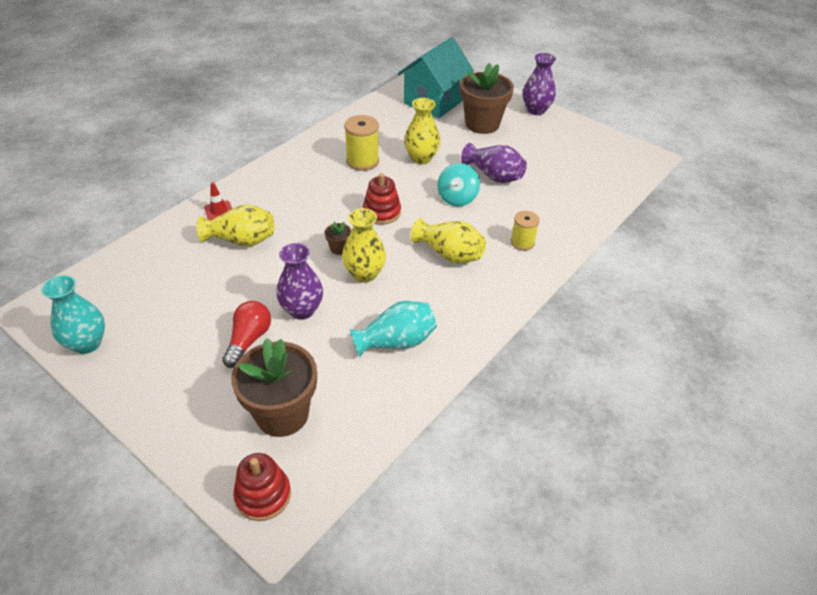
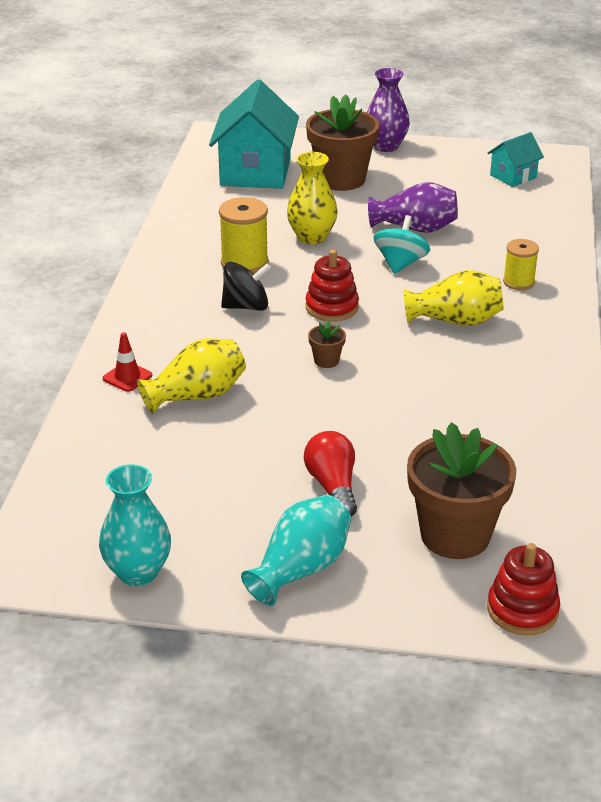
camera: 30 degrees left, 10 degrees down
purple vase [276,243,323,320] -> none
yellow vase [342,208,386,283] -> none
turquoise vase [349,301,437,357] -> turquoise vase moved to [241,495,351,606]
turquoise spinning top [438,163,480,206] -> turquoise spinning top turned 150 degrees counterclockwise [374,215,430,274]
none -> black spinning top [221,262,271,311]
none -> turquoise house [488,132,544,187]

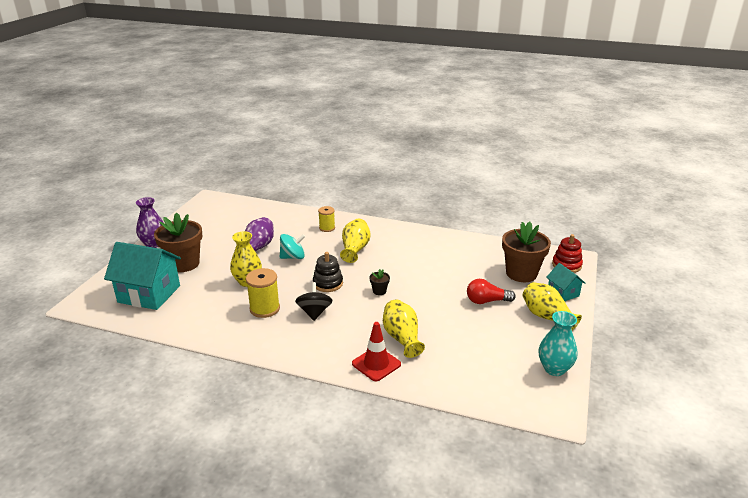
camera: 80 degrees left, 5 degrees down
red traffic cone [103,332,152,392] -> red traffic cone [352,322,401,381], size x1.59
turquoise vase [241,495,351,606] -> yellow vase [523,282,582,330]
red stacking toy [306,250,359,322] -> black stacking toy [313,252,343,292]
brown flower pot [308,320,346,368] -> black flower pot [369,269,390,295]
turquoise spinning top [374,215,430,274] -> turquoise spinning top turned 135 degrees clockwise [280,234,305,259]
turquoise house [488,132,544,187] -> turquoise house moved to [546,263,585,301]

